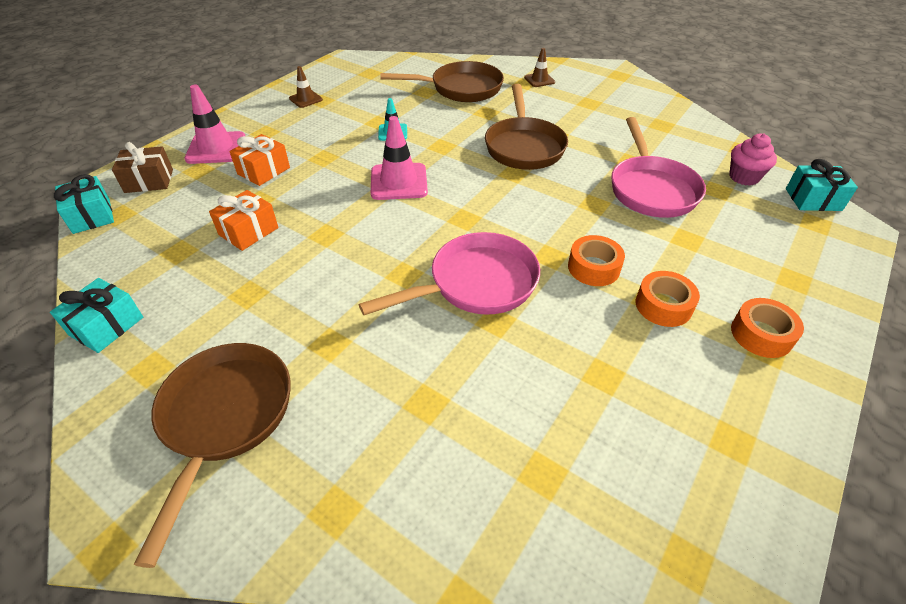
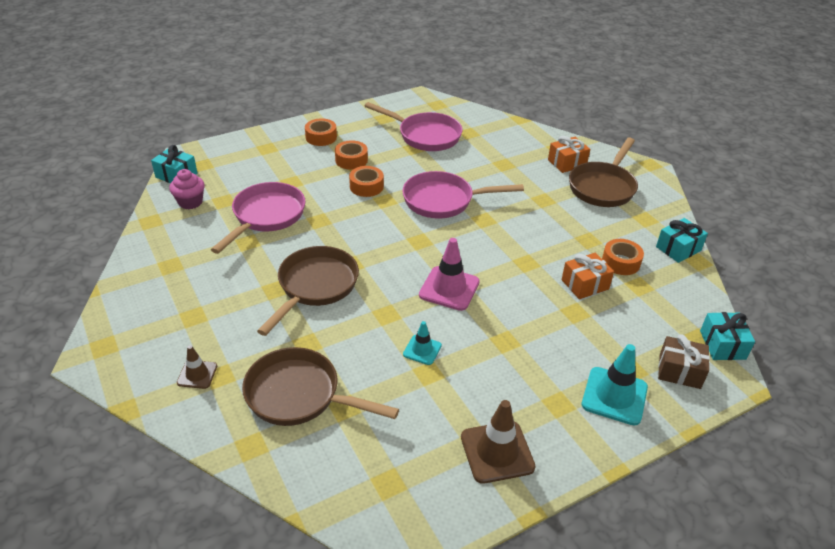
camera: 155 degrees left, 5 degrees down
pink traffic cone [184,85,245,164] -> turquoise traffic cone [582,344,648,426]
orange gift [230,134,290,186] -> orange gift moved to [548,136,590,173]
brown traffic cone [289,66,323,108] -> brown traffic cone [461,400,536,484], size x1.74
none -> pink pan [365,102,463,151]
none -> orange tape [602,239,644,275]

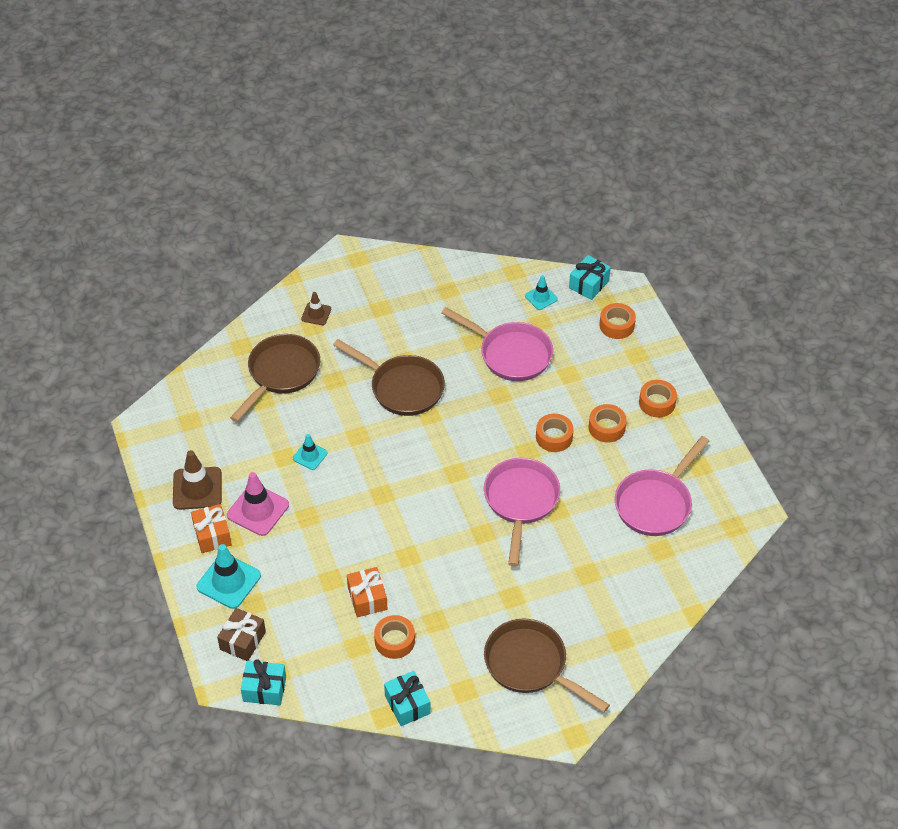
camera: 100 degrees right, 10 degrees up
pink cupcake [169,169,205,209] -> turquoise traffic cone [525,275,558,310]
pink traffic cone [419,238,480,311] -> pink traffic cone moved to [227,472,289,536]
orange gift [548,136,590,173] -> orange gift moved to [191,504,232,553]
none -> orange tape [599,303,636,339]

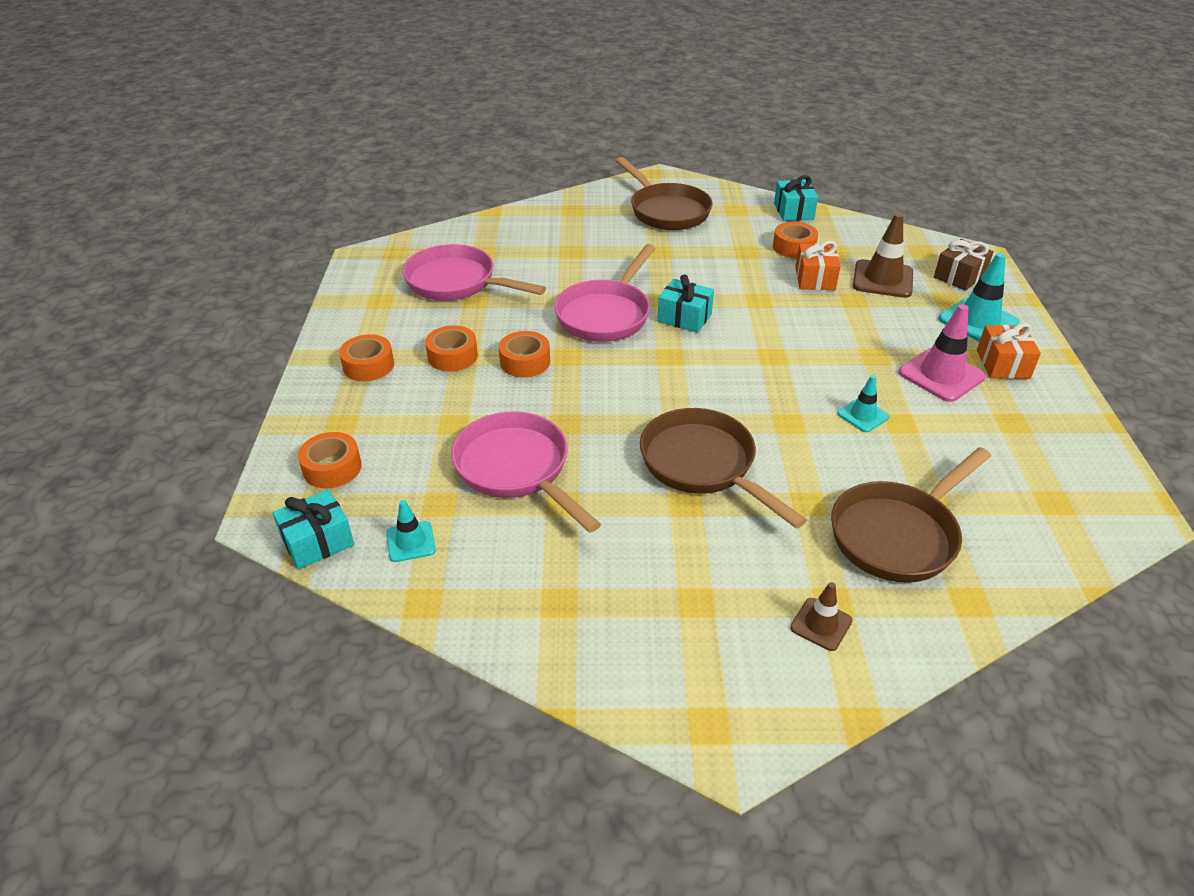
camera: 160 degrees left, 10 degrees down
brown traffic cone [173,450,222,510] -> brown traffic cone moved to [853,213,913,298]
turquoise gift [241,659,286,705] -> turquoise gift moved to [657,274,714,333]
pink pan [615,436,709,536] -> pink pan turned 120 degrees counterclockwise [402,244,546,301]

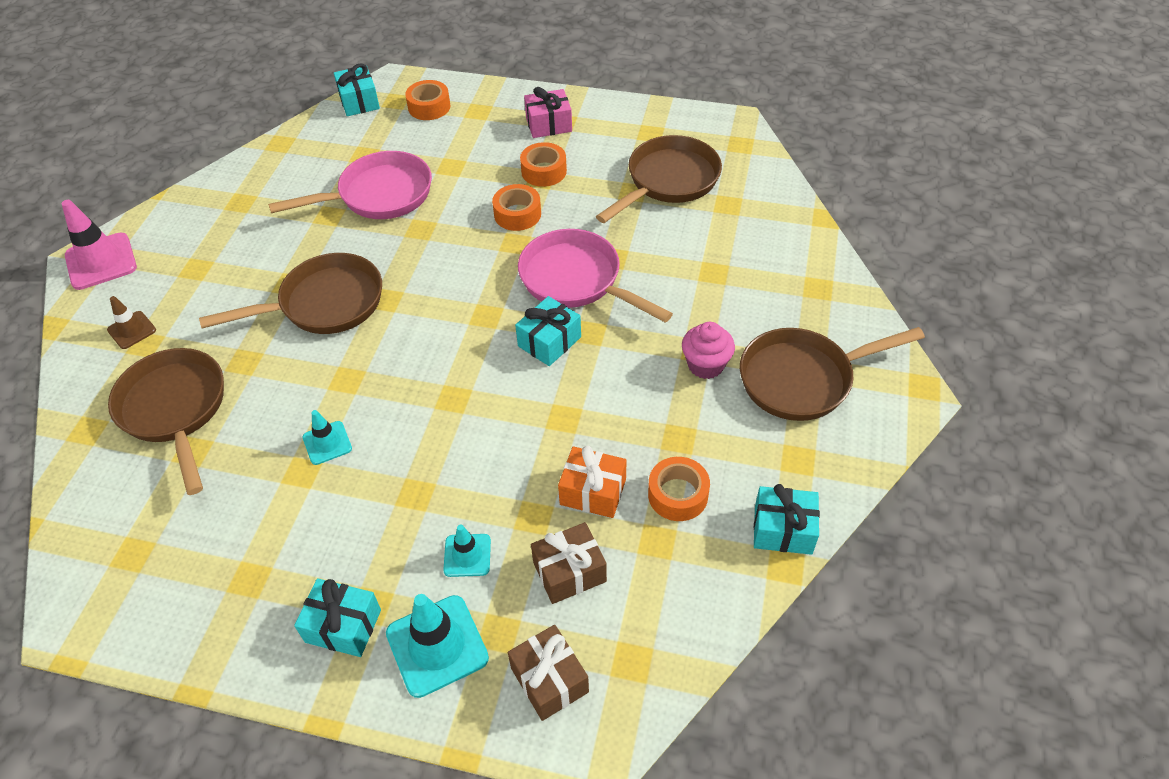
camera: 105 degrees right, 10 degrees up
orange tape [339,334,394,381] -> pink gift [524,87,572,138]
turquoise traffic cone [386,500,436,562] -> turquoise traffic cone moved to [443,524,491,577]
pink pan [402,244,546,301] -> brown pan [596,135,722,223]
brown traffic cone [853,213,913,298] -> brown gift [531,522,607,604]
pink traffic cone [899,304,986,402] -> pink traffic cone moved to [62,200,137,290]
orange gift [977,323,1041,379] -> turquoise gift [294,578,381,657]
none -> pink cupcake [682,322,735,379]

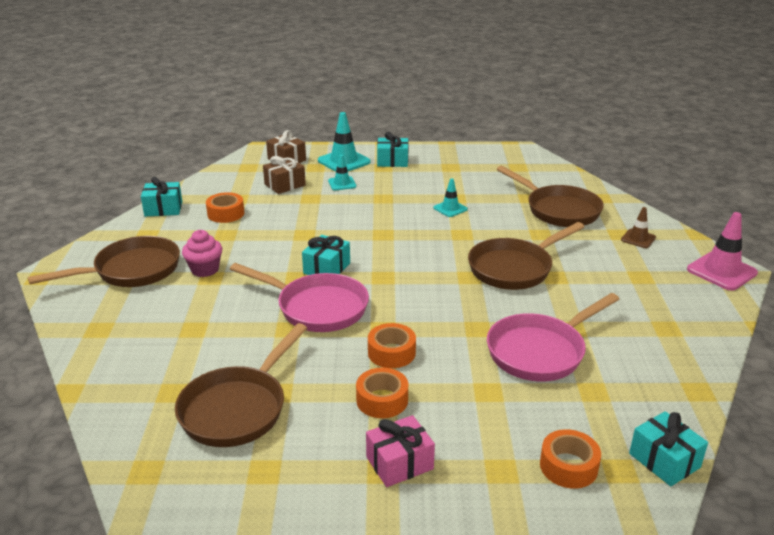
camera: 165 degrees right, 20 degrees down
orange gift [558,446,627,518] -> none

